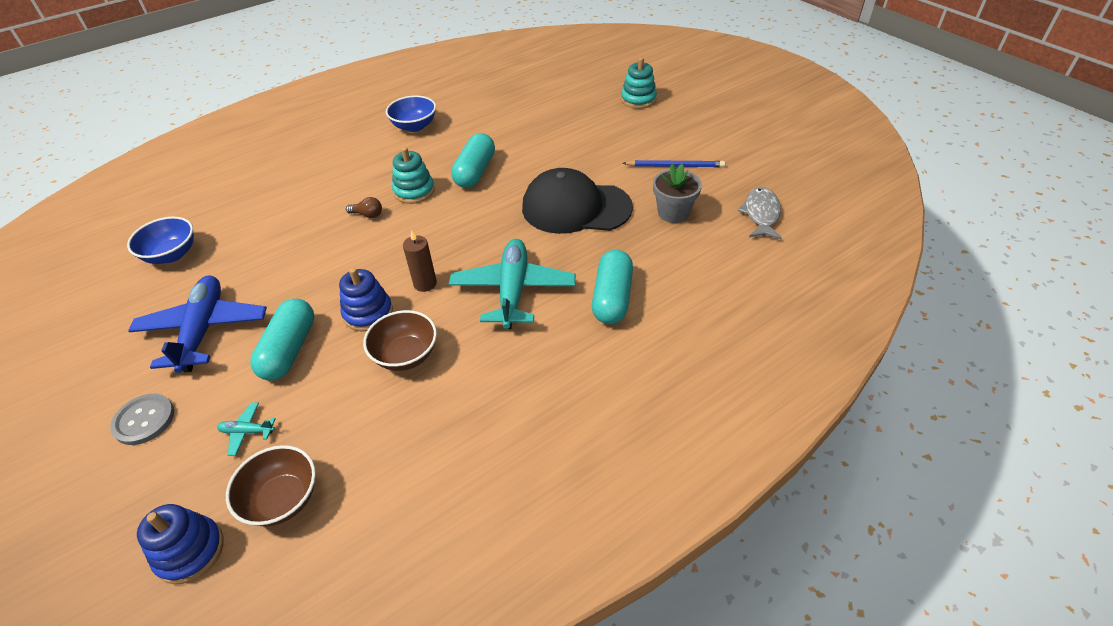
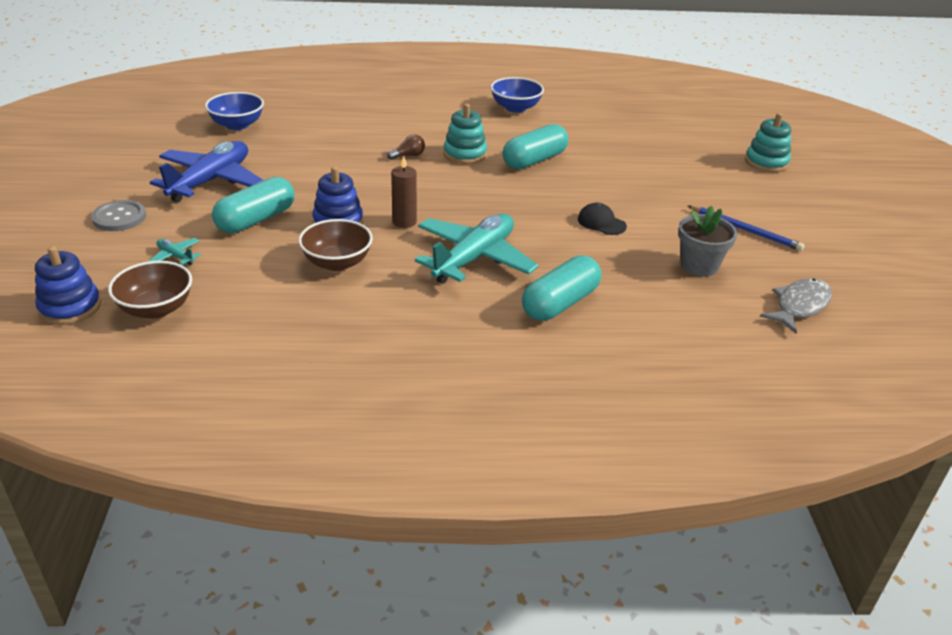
camera: 30 degrees right, 10 degrees down
brown light bulb [346,197,382,218] -> brown light bulb turned 75 degrees counterclockwise [387,134,425,160]
black cap [522,168,633,234] -> black cap [578,203,627,235], size x0.40

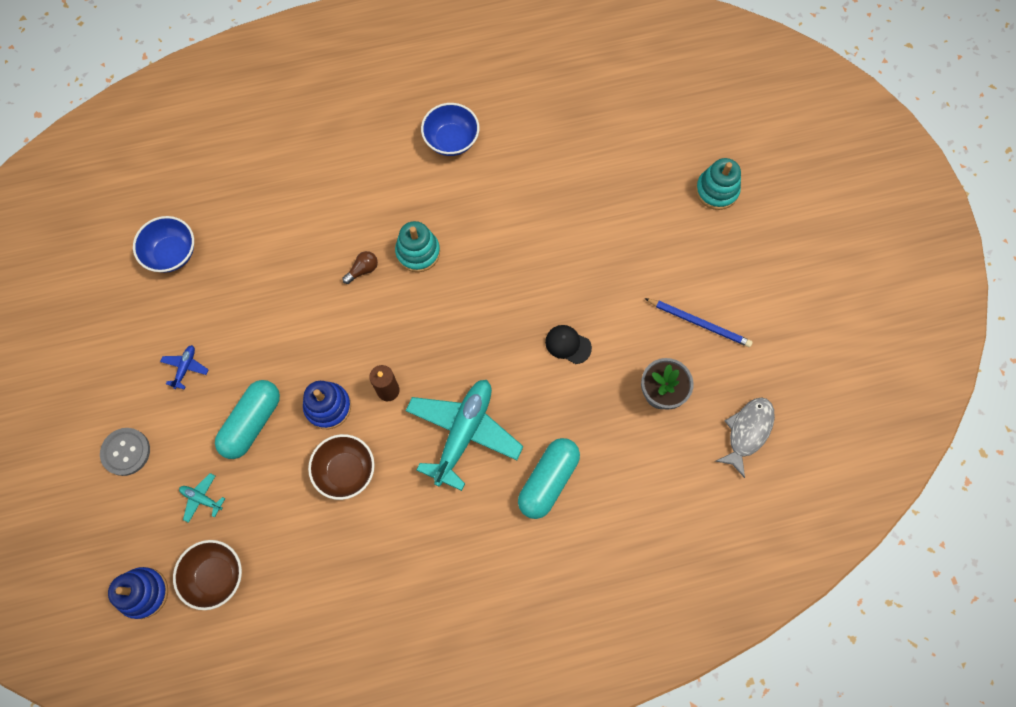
camera: 10 degrees left, 35 degrees up
blue plane [150,141,264,203] -> blue plane [160,345,209,389], size x0.41
turquoise capsule [503,124,568,169] -> none

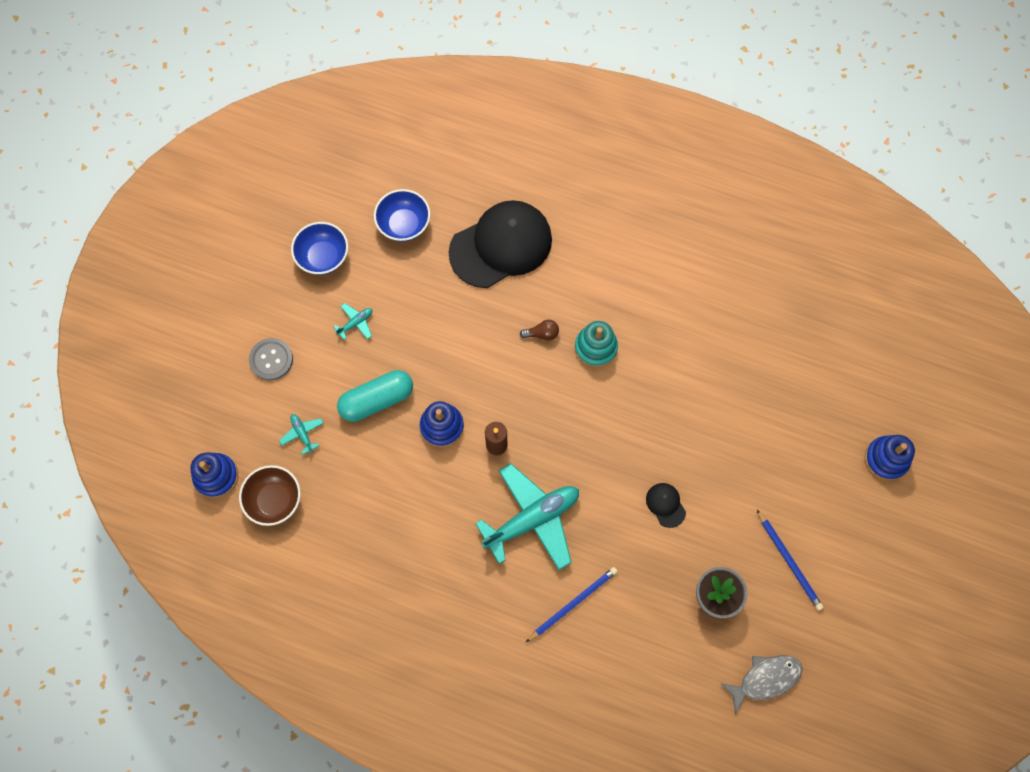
camera: 35 degrees right, 0 degrees up
blue plane [160,345,209,389] -> turquoise plane [333,303,372,340]
brown bowl [308,434,375,500] -> none
blue bowl [421,103,479,156] -> blue bowl moved to [291,222,348,275]
turquoise capsule [518,438,580,519] -> blue pencil [526,567,618,642]
turquoise stacking toy [696,158,741,210] -> blue stacking toy [865,435,915,481]
none -> black cap [449,200,552,288]

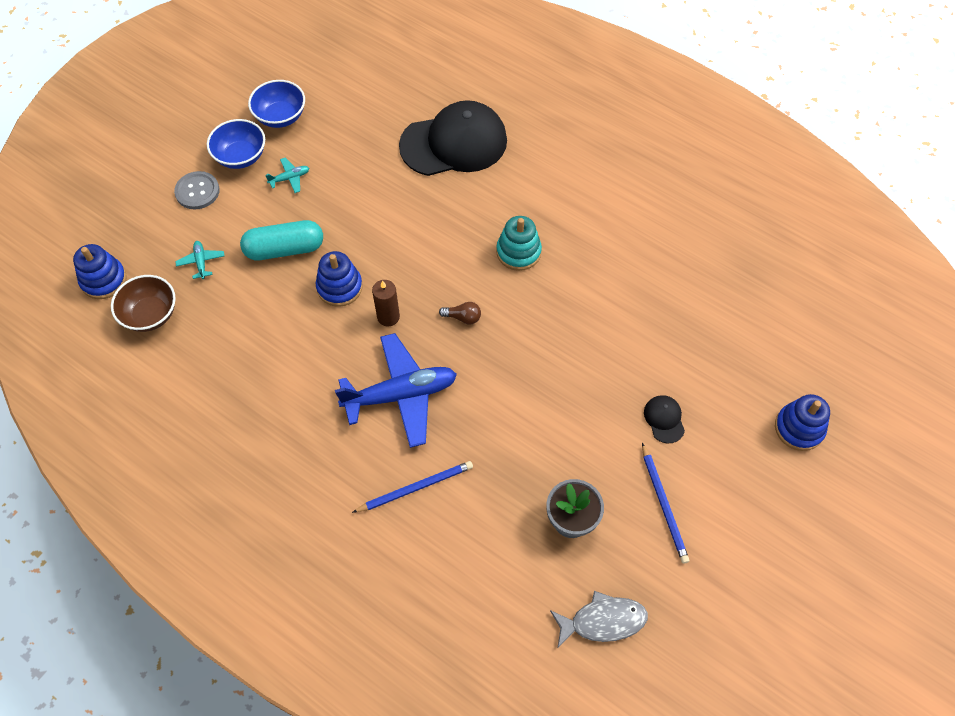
camera: 15 degrees right, 10 degrees down
blue bowl [374,189,430,242] -> blue bowl moved to [207,119,265,169]
turquoise plane [475,463,579,570] -> blue plane [335,333,457,448]
brown light bulb [520,320,559,340] -> brown light bulb moved to [439,302,481,324]
black cap [646,483,686,528] -> black cap moved to [644,395,685,444]

